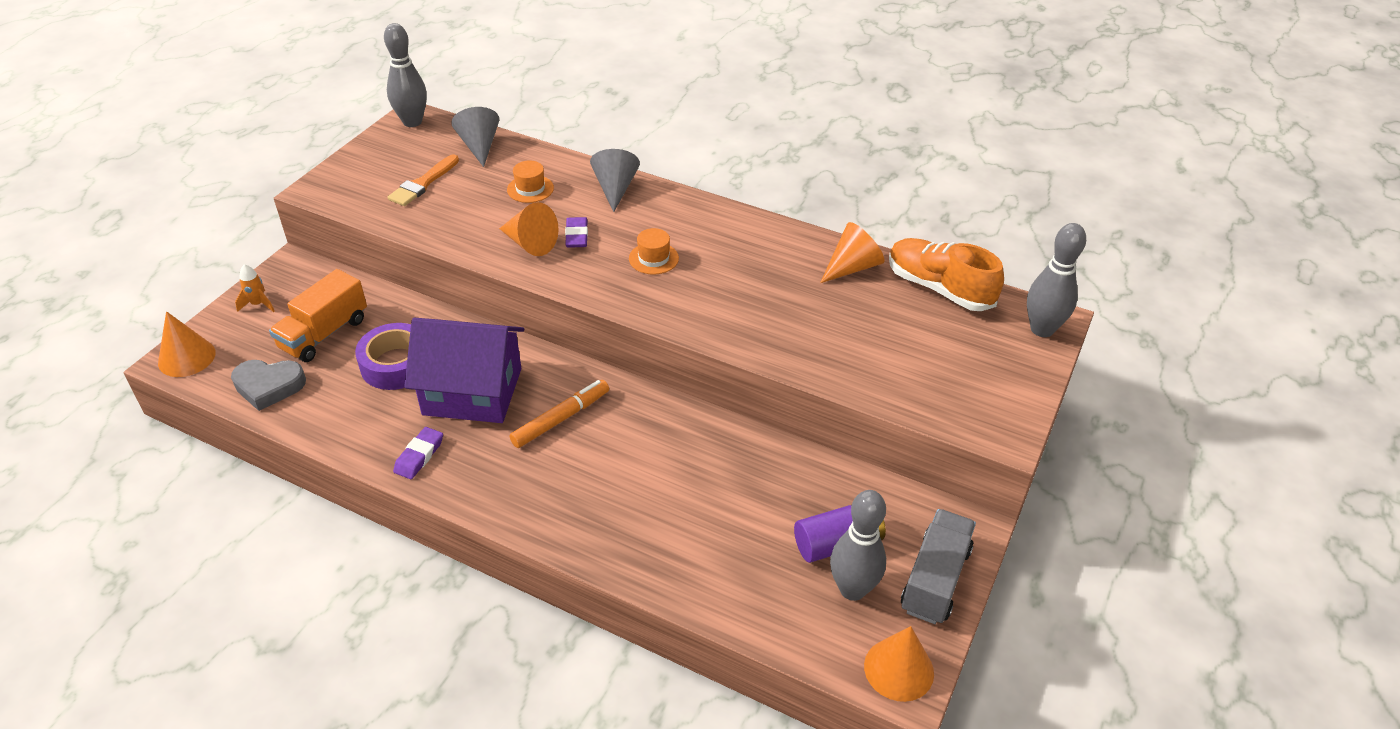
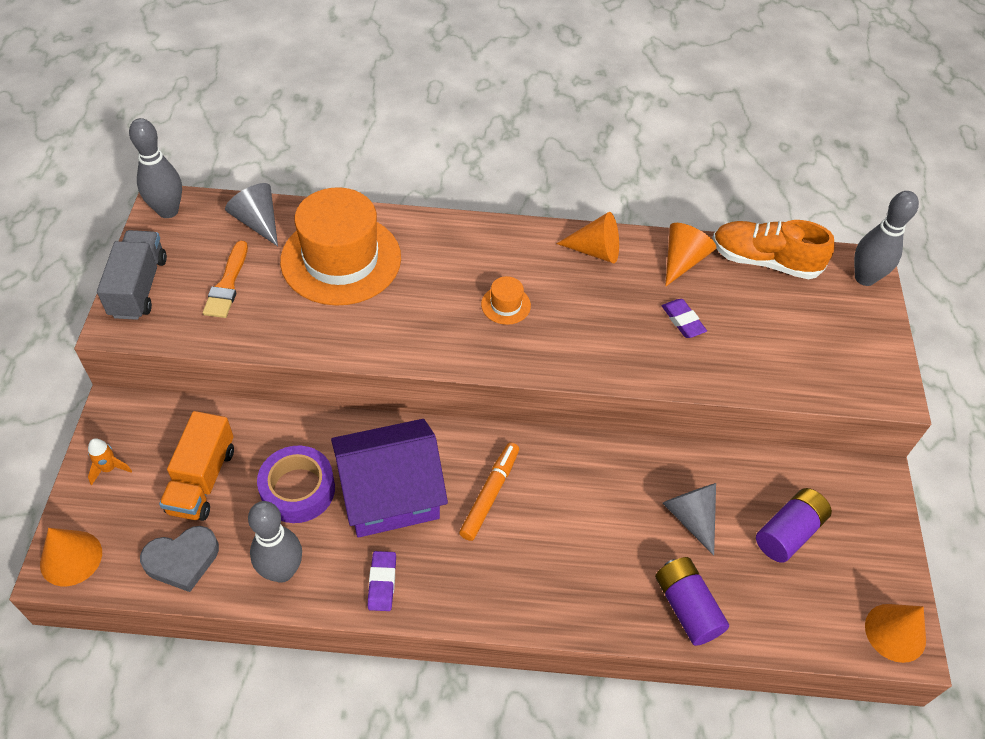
camera: 25 degrees left, 10 degrees up
orange cone [499,202,559,256] -> orange cone moved to [557,212,619,263]
orange hat [507,161,554,203] -> orange hat [280,187,401,306], size x2.47
purple eraser [565,217,588,248] -> purple eraser moved to [662,299,707,338]
grey cone [590,149,640,212] -> grey cone moved to [662,483,716,555]
grey bowling pin [830,490,886,601] -> grey bowling pin moved to [248,501,302,583]
grey truck [901,509,976,624] -> grey truck moved to [97,230,167,320]
none -> purple battery [655,557,729,646]

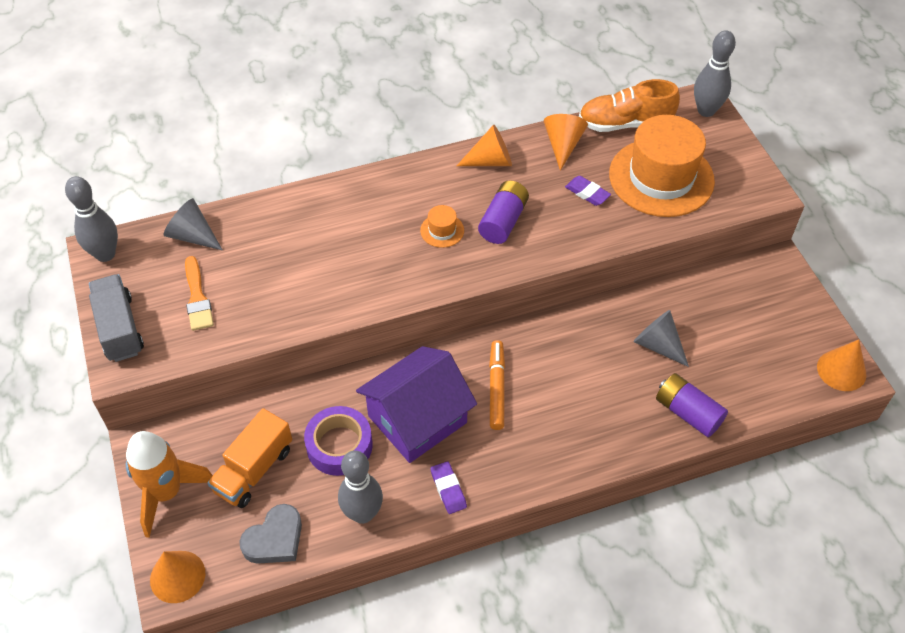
camera: 20 degrees left, 0 degrees up
orange rocket [88,438,132,485] -> orange rocket [126,431,213,538], size x2.29
orange truck [159,411,234,521] -> orange truck turned 45 degrees clockwise [207,408,292,508]
orange hat [280,187,401,306] -> orange hat moved to [609,115,715,217]
purple battery [756,488,832,563] -> purple battery moved to [478,181,529,244]

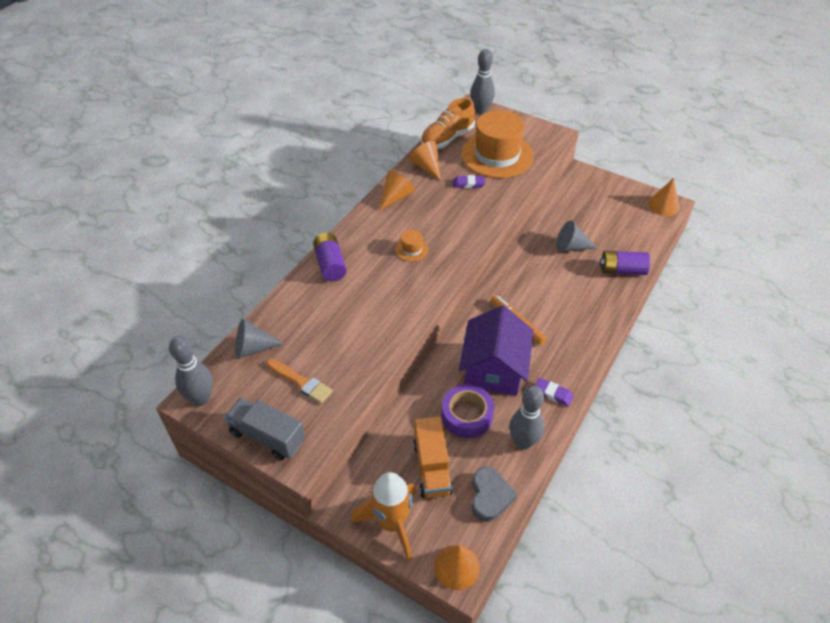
camera: 40 degrees left, 5 degrees down
purple battery [478,181,529,244] -> purple battery moved to [313,233,346,281]

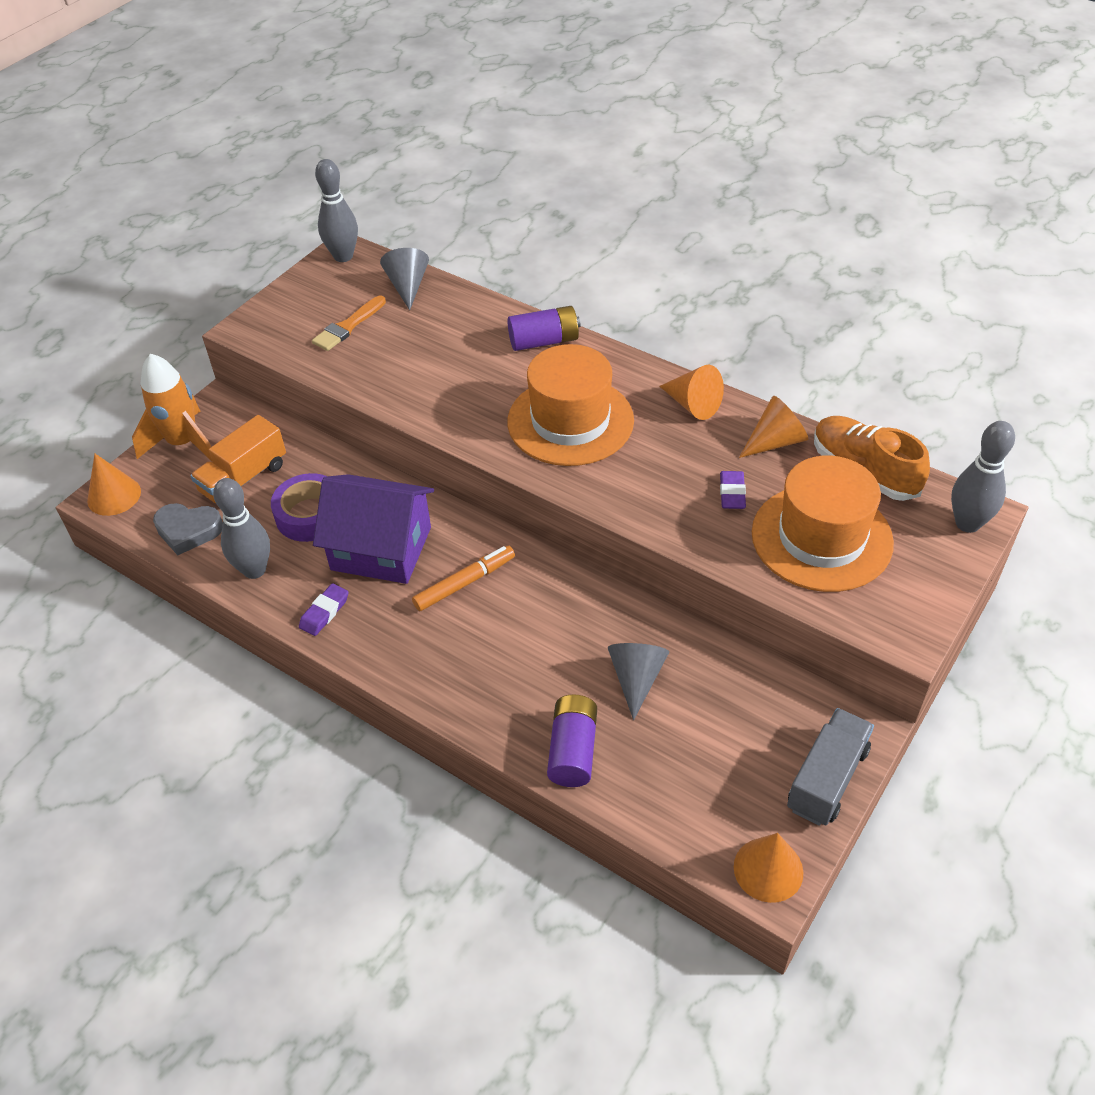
camera: 95 degrees right, 0 degrees up
grey truck [224,398,305,460] -> grey truck moved to [787,708,874,826]
orange hat [395,230,428,261] -> orange hat [508,344,634,466], size x2.47
orange truck [413,416,453,498] -> orange truck turned 45 degrees counterclockwise [190,415,286,503]

